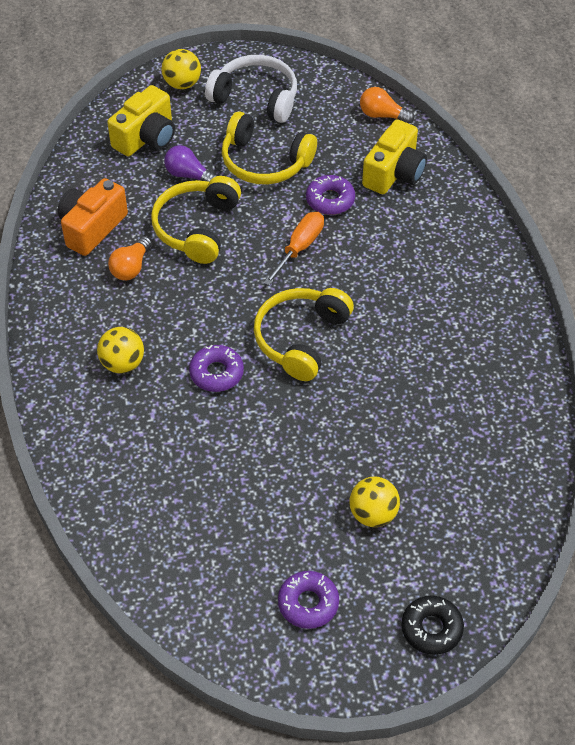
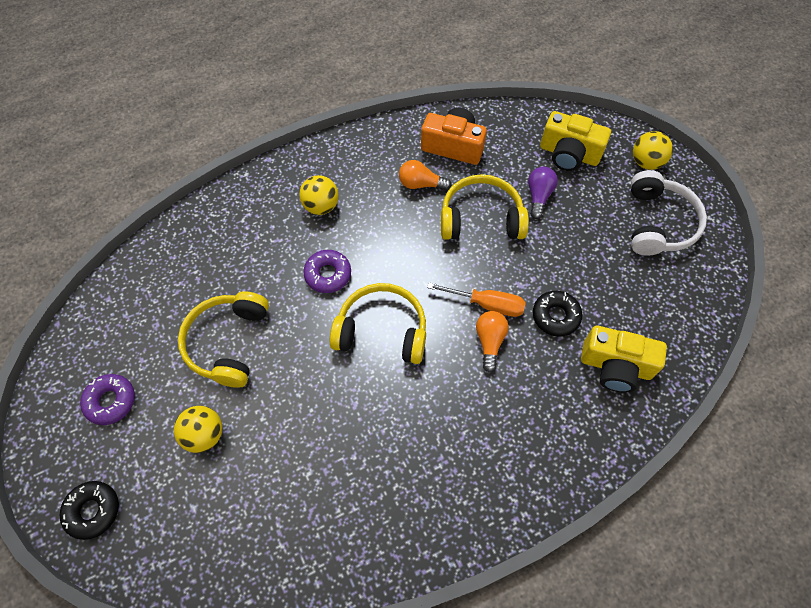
camera: 75 degrees right, 10 degrees up
yellow headphones [222,112,317,185] -> yellow headphones moved to [178,291,269,388]
purple donut [306,175,355,215] -> black donut [533,291,582,337]
orange light bulb [360,87,414,124] -> orange light bulb moved to [476,311,508,372]

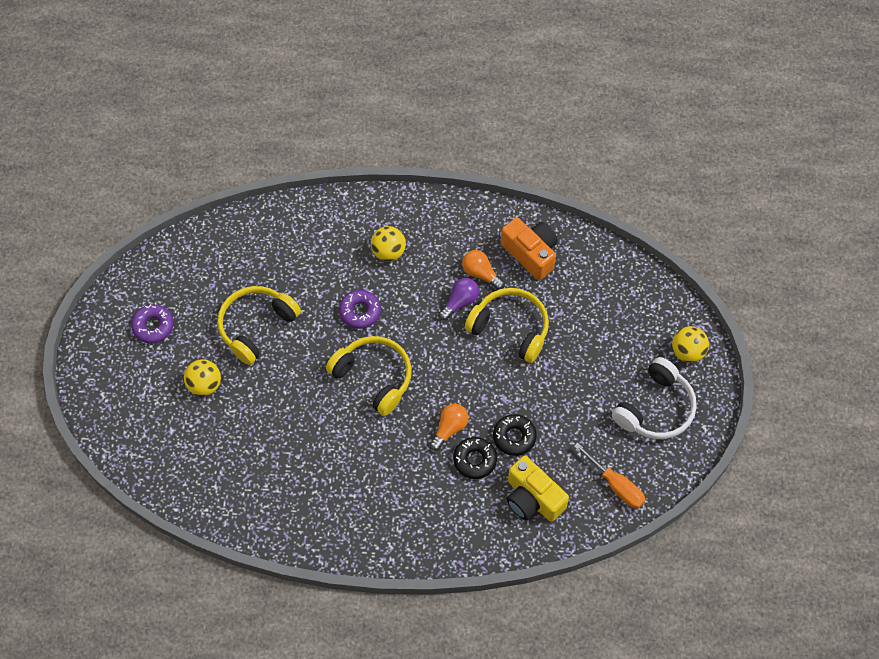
camera: 30 degrees right, 0 degrees up
black donut [60,481,119,540] -> black donut moved to [453,437,497,479]
orange screwdriver [427,282,526,317] -> orange screwdriver moved to [574,443,646,509]
purple light bulb [528,167,558,219] -> purple light bulb moved to [439,278,479,321]
yellow camera [540,111,611,171] -> none

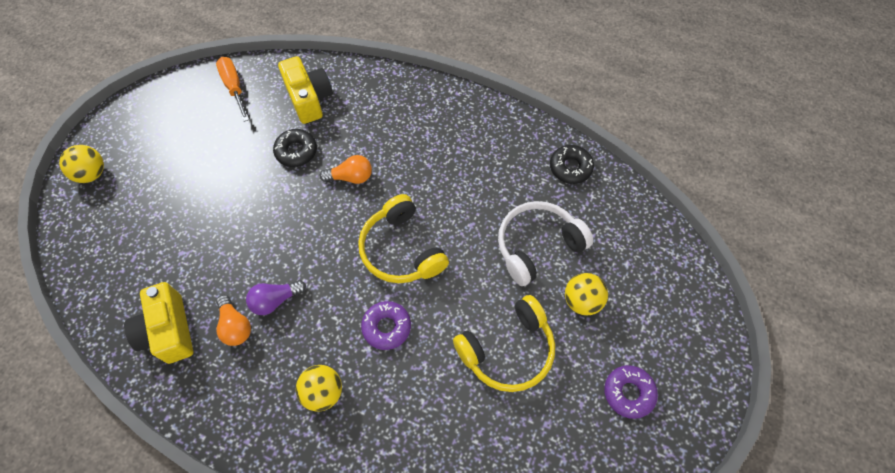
camera: 160 degrees left, 0 degrees up
orange light bulb [430,404,469,451] -> orange light bulb turned 150 degrees counterclockwise [320,155,372,184]
black donut [453,437,497,479] -> black donut moved to [550,145,594,184]
yellow headphones [465,288,549,363] -> none
orange camera [501,217,558,280] -> yellow camera [124,282,193,364]
white headphones [612,357,697,439] -> white headphones moved to [498,201,593,286]

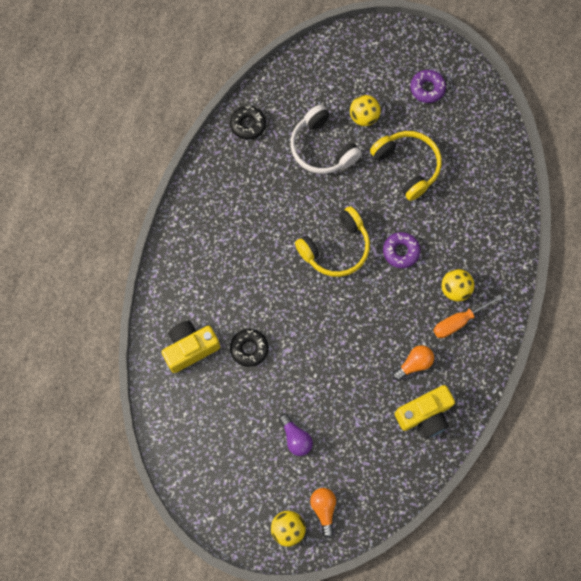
camera: 95 degrees left, 10 degrees up
orange screwdriver [216,57,249,122] -> orange screwdriver moved to [433,294,503,338]
purple light bulb [246,280,306,315] -> purple light bulb moved to [279,414,313,456]
orange light bulb [320,155,372,184] -> orange light bulb moved to [310,488,336,538]

